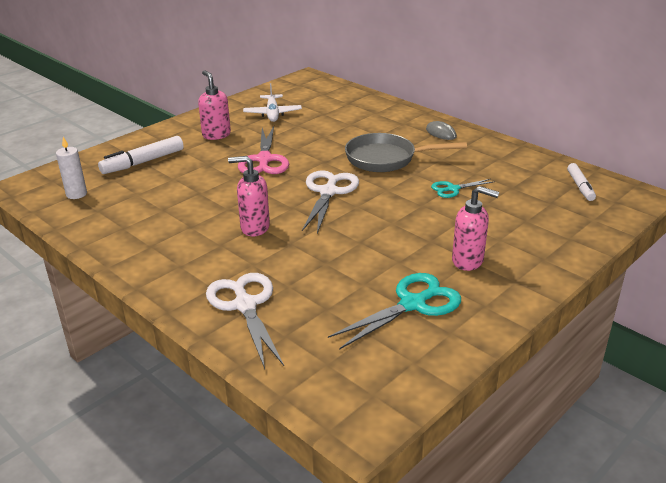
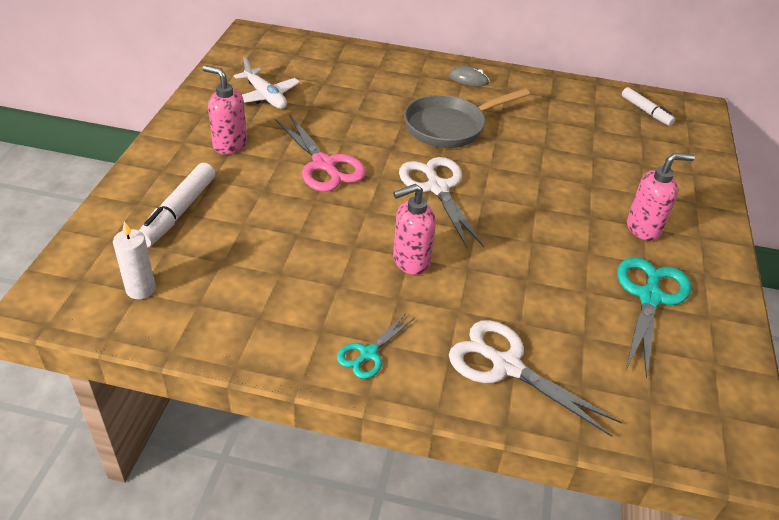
camera: 35 degrees left, 10 degrees up
turquoise scissors [431,179,495,198] -> turquoise scissors moved to [337,313,415,379]

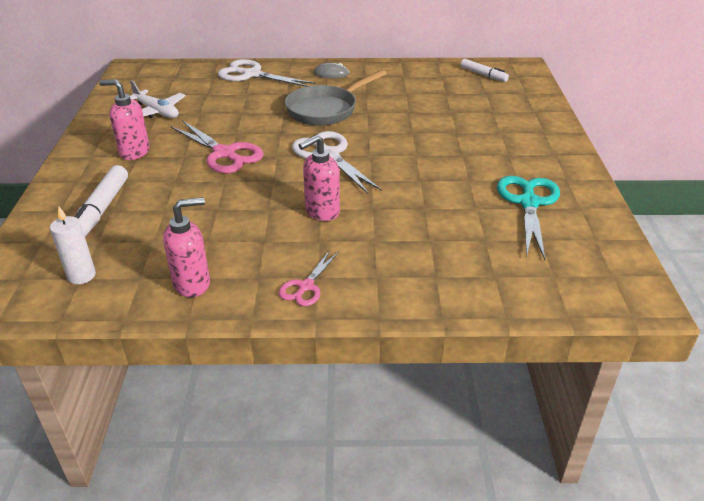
camera: 10 degrees left, 5 degrees down
turquoise scissors [337,313,415,379] -> pink scissors [279,250,339,306]
white scissors [449,320,622,437] -> white scissors moved to [218,59,315,87]
pink soap dispenser [627,153,695,241] -> pink soap dispenser moved to [163,197,210,297]

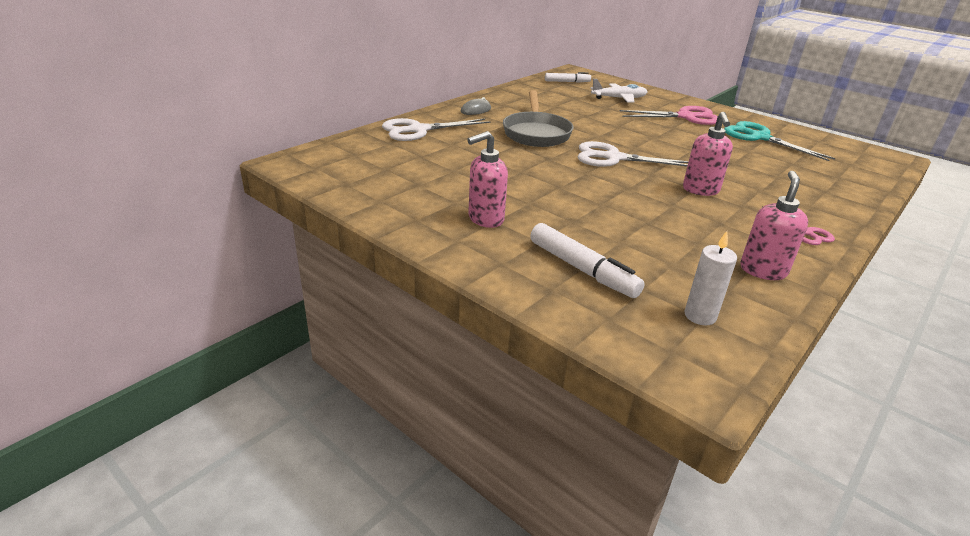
camera: 50 degrees left, 5 degrees down
white plane [130,80,186,118] -> white plane moved to [590,79,647,103]
pink scissors [171,120,263,173] -> pink scissors moved to [620,106,718,125]

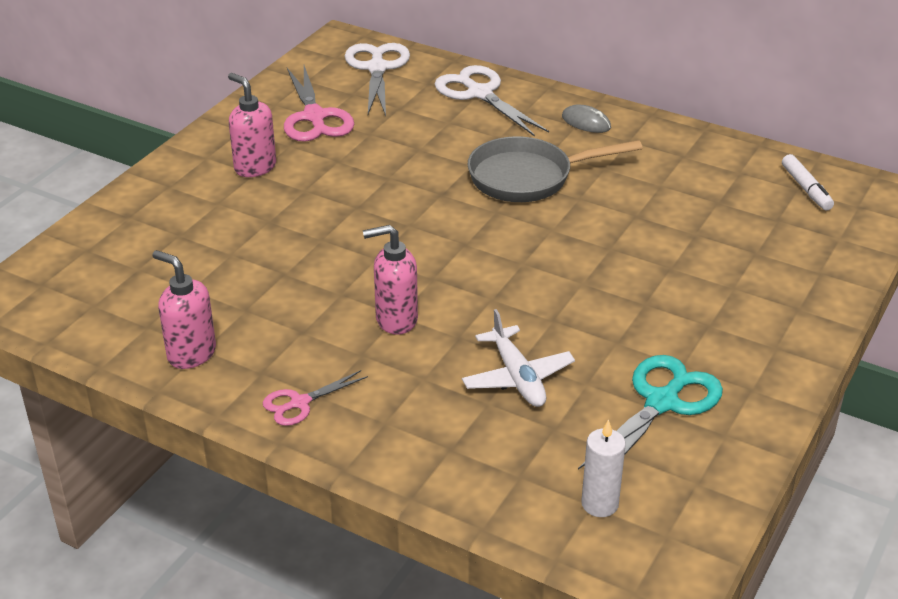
camera: 80 degrees right, 5 degrees up
white marker [530,223,645,298] -> none
white scissors [578,141,689,167] -> white scissors moved to [345,43,410,116]
white plane [590,79,647,103] -> white plane moved to [462,309,575,407]
pink scissors [620,106,718,125] -> pink scissors moved to [284,65,354,142]
white candle [684,231,737,325] -> white candle moved to [581,419,626,517]
pink soap dispenser [740,171,808,280] -> pink soap dispenser turned 150 degrees counterclockwise [152,250,216,369]

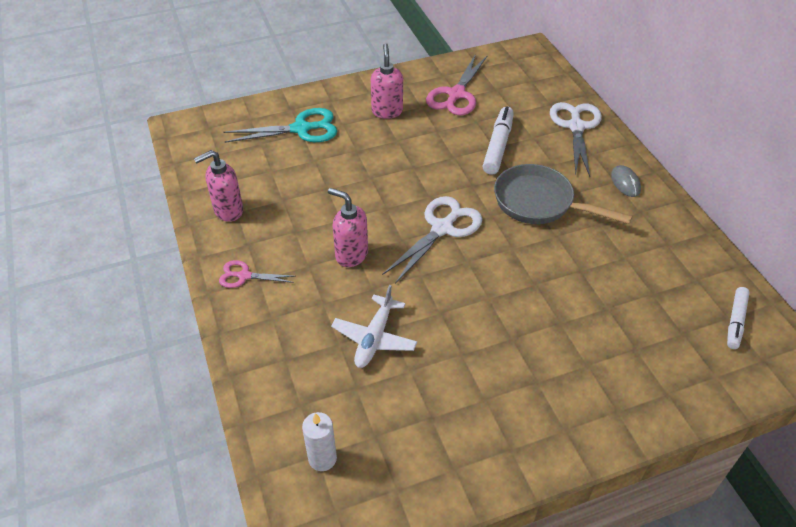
camera: 40 degrees right, 10 degrees up
pink soap dispenser [152,250,216,369] -> pink soap dispenser turned 105 degrees counterclockwise [194,150,243,222]
white scissors [345,43,410,116] -> white scissors moved to [382,196,482,284]
turquoise scissors [578,355,723,470] -> turquoise scissors moved to [224,108,337,143]
none -> white marker [483,106,514,175]

